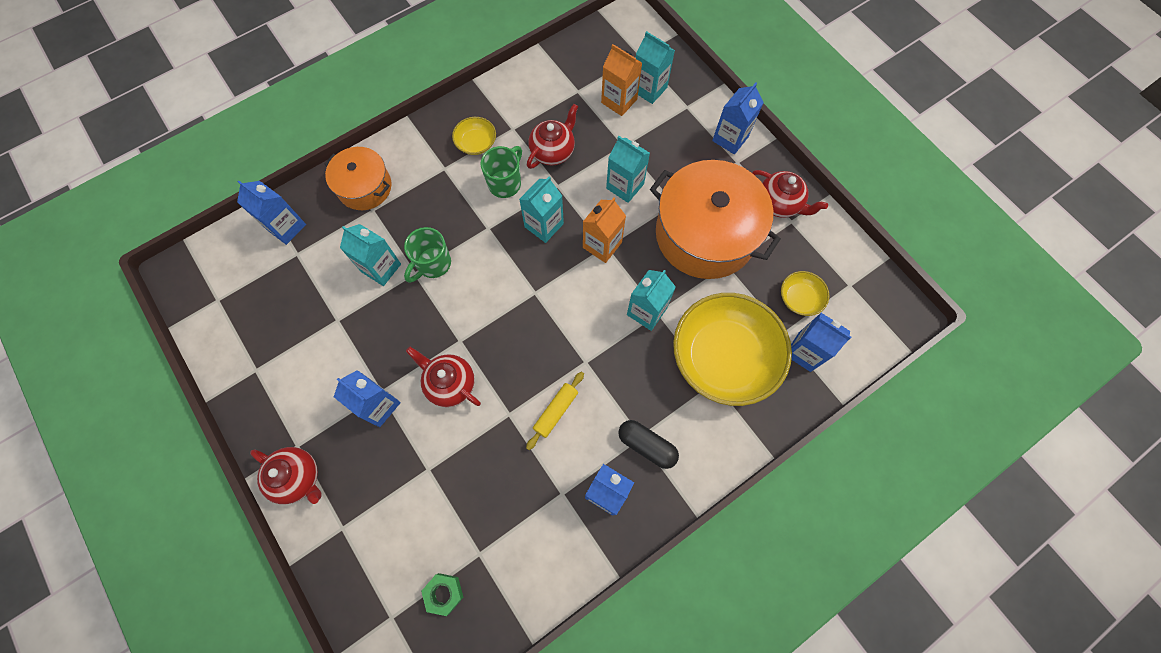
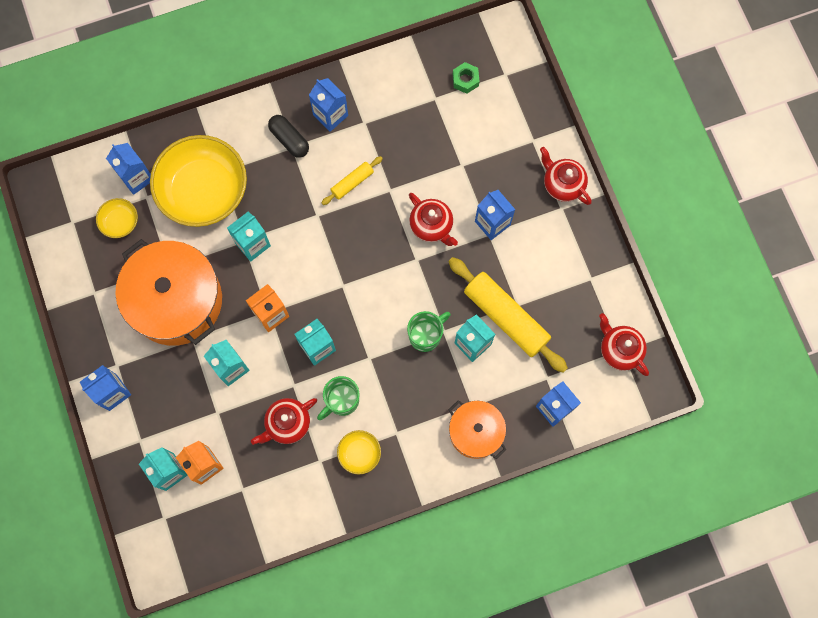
camera: 165 degrees left, 5 degrees up
red teapot [752,170,828,218] -> red teapot moved to [599,313,649,376]
none -> yellow rolling pin [448,257,568,373]

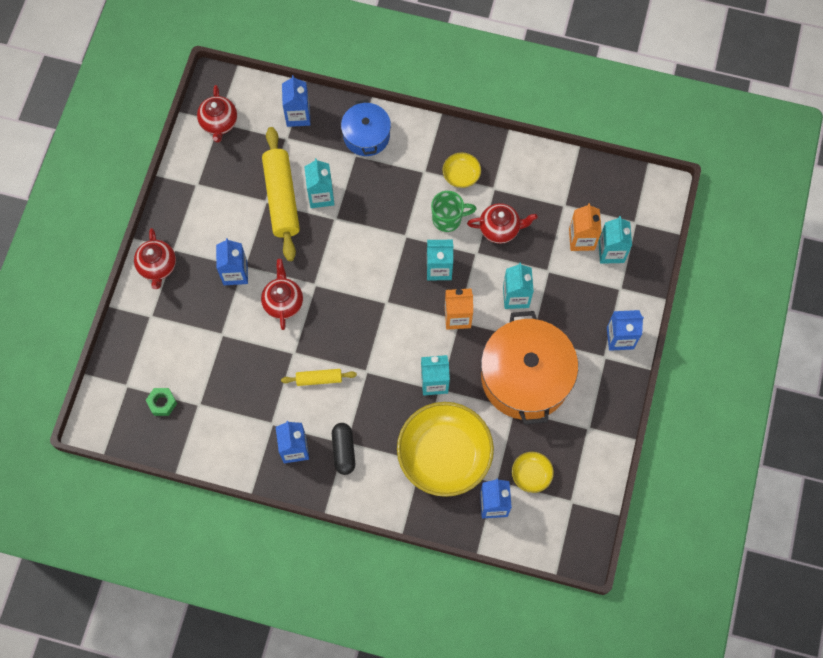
camera: 145 degrees left, 5 degrees down
green mug [407,311,451,352] -> none
orange pot [449,400,507,459] -> blue pot [341,100,391,156]

